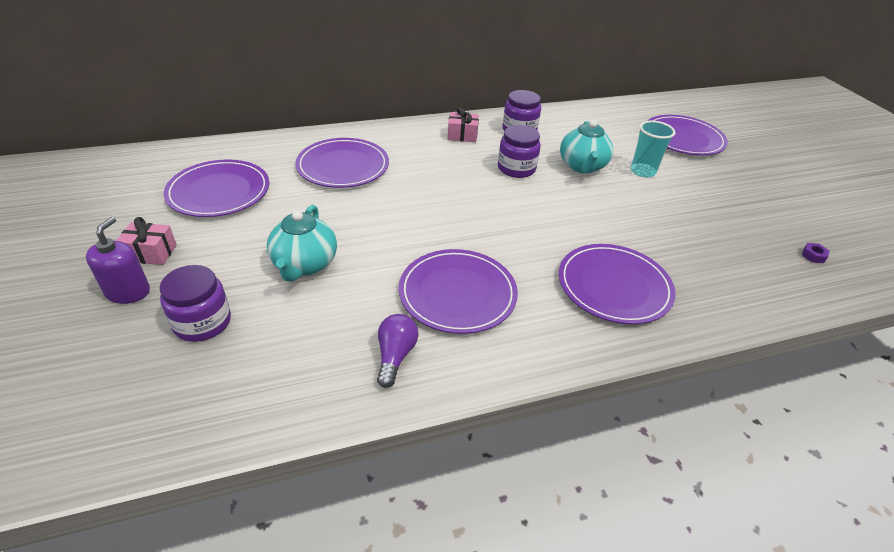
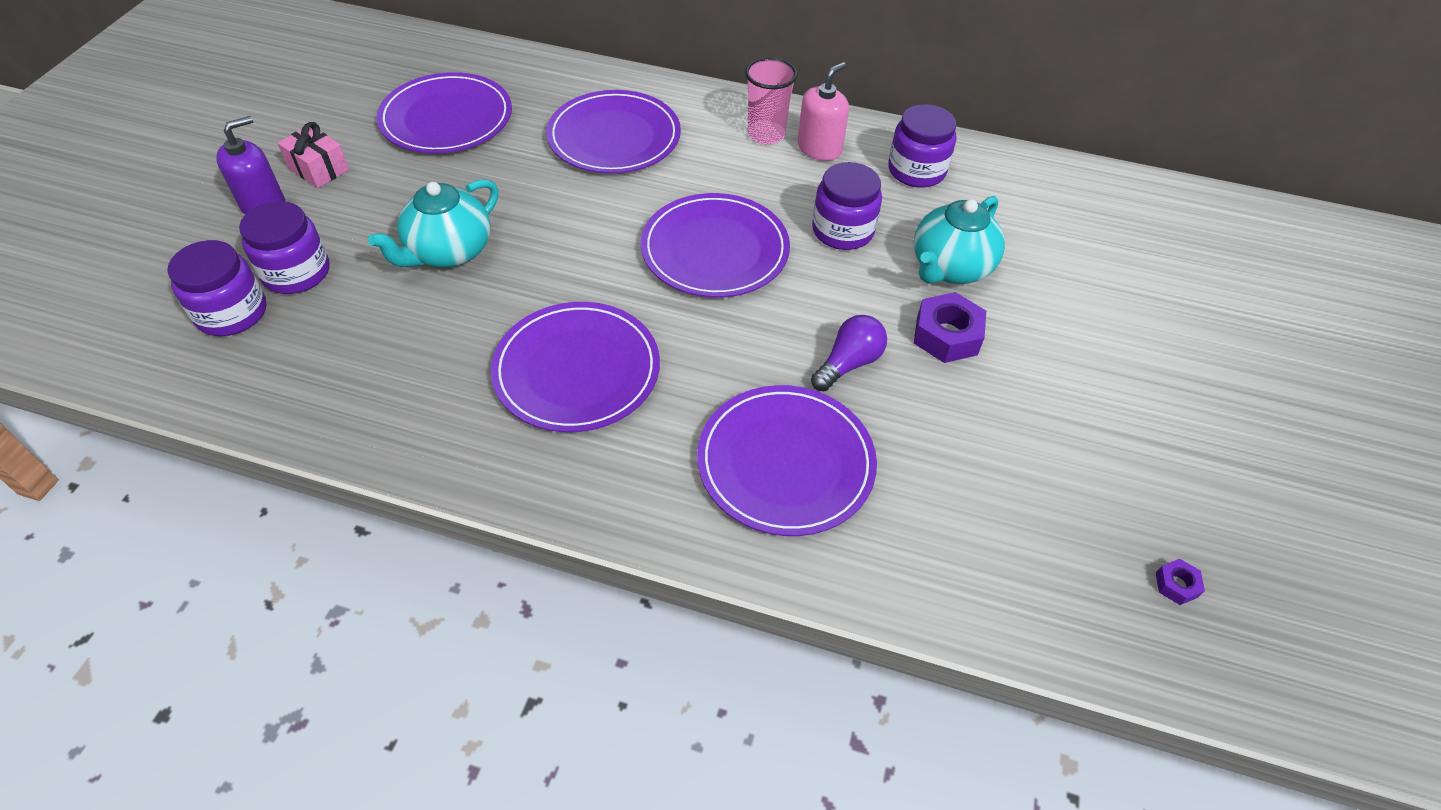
camera: 35 degrees right, 10 degrees up
purple light bulb [377,314,419,388] -> purple light bulb moved to [811,315,887,391]
pink gift [448,107,479,142] -> pink soap dispenser [798,62,849,161]
turquoise cup [631,120,675,177] -> none
purple plate [648,115,728,155] -> purple plate moved to [641,193,790,298]
none -> purple jar [167,240,266,336]
none -> pink cup [745,57,797,145]
none -> purple nut [914,292,986,363]

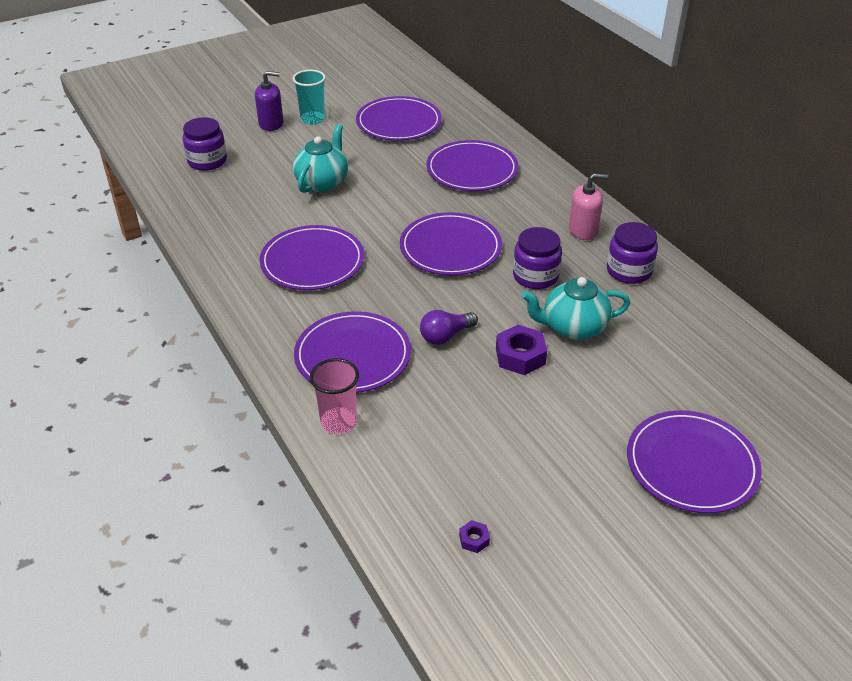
camera: 45 degrees right, 10 degrees down
purple jar [239,201,329,294] -> none
pink gift [278,122,349,188] -> turquoise cup [293,70,326,125]
turquoise teapot [368,179,499,268] -> turquoise teapot turned 120 degrees clockwise [293,124,348,193]
pink cup [745,57,797,145] -> pink cup moved to [310,358,359,434]
purple light bulb [811,315,887,391] -> purple light bulb turned 150 degrees clockwise [420,310,478,345]
none -> purple plate [627,411,762,513]

